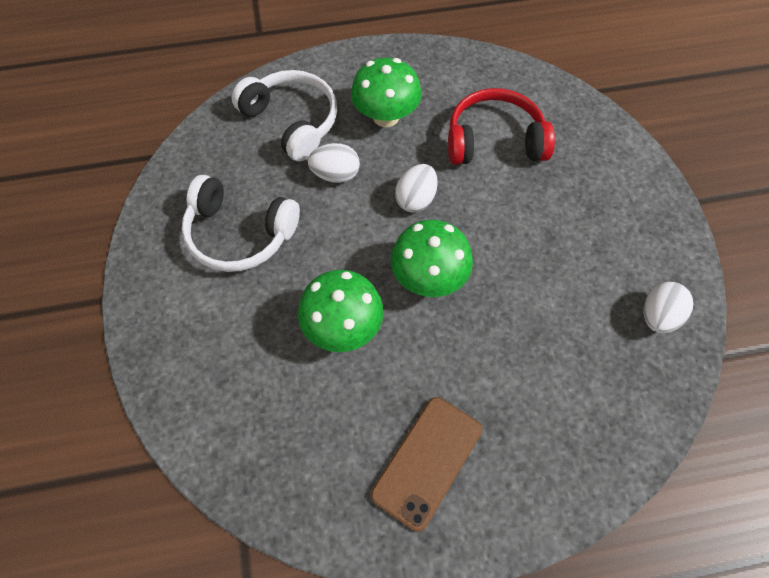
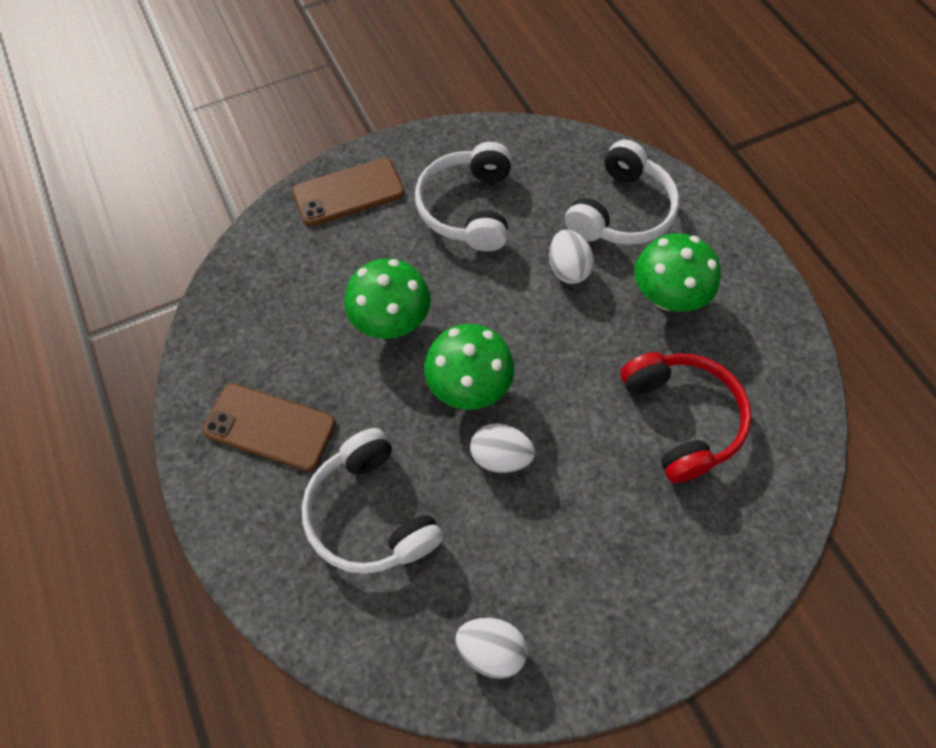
camera: 75 degrees right, 0 degrees up
white egg [395,164,438,212] -> white egg moved to [470,423,535,473]
none -> brown phone [292,158,404,226]
none -> white headphones [302,428,443,574]

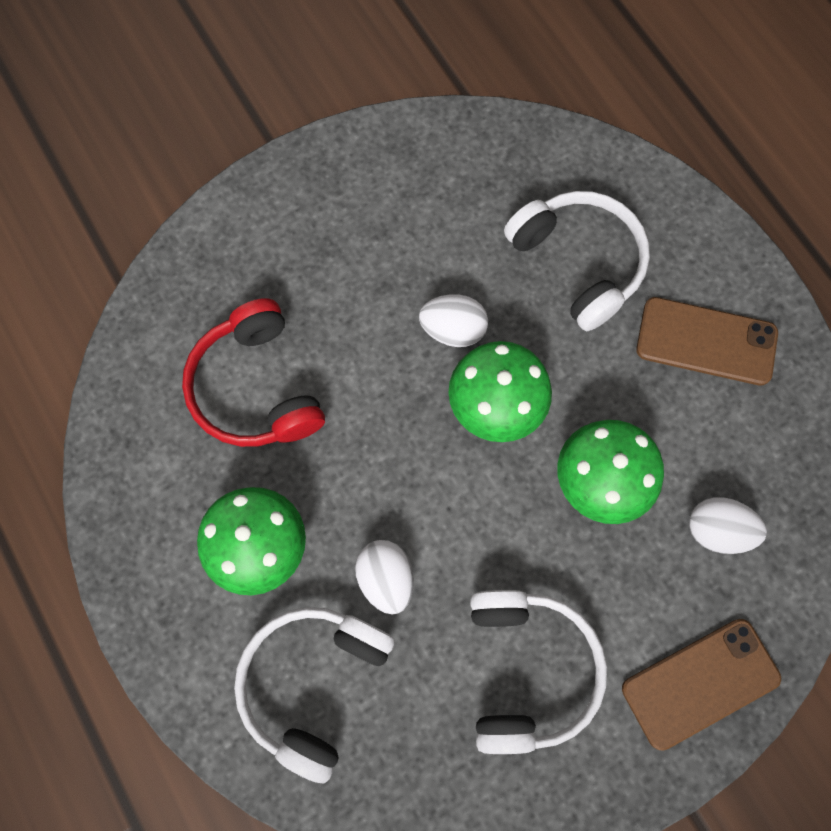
camera: 175 degrees right, 10 degrees up
white egg [455,618,527,679] -> white egg moved to [689,497,767,554]

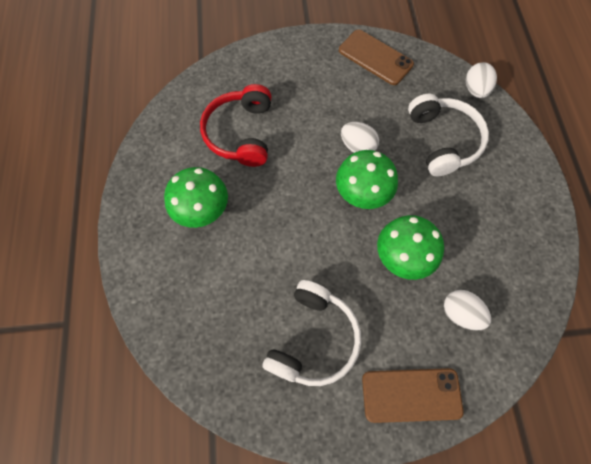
camera: 25 degrees right, 5 degrees down
white headphones [234,607,395,783] -> none
white egg [355,540,414,615] -> white egg moved to [466,62,497,98]
brown phone [636,297,778,386] -> brown phone moved to [339,30,414,85]

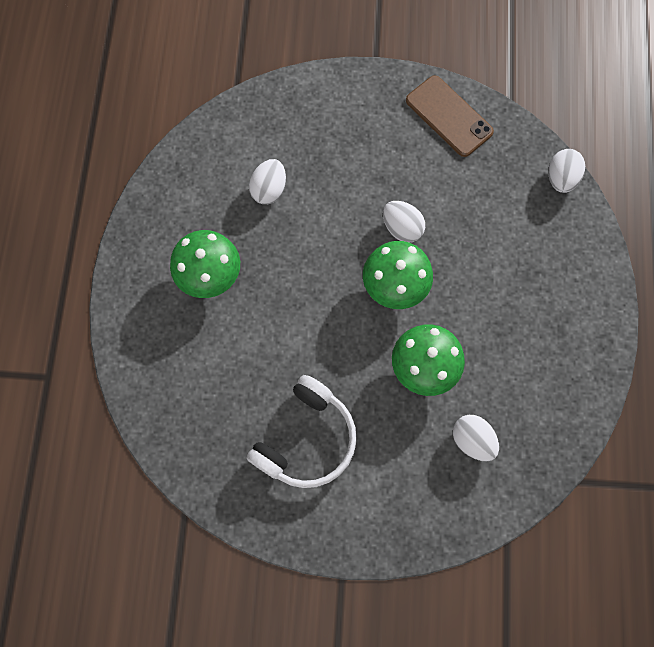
camera: 10 degrees right, 5 degrees up
red headphones [200,84,271,167] -> white egg [249,159,286,204]
brown phone [362,368,464,423] -> none
white headphones [408,94,489,176] -> none

